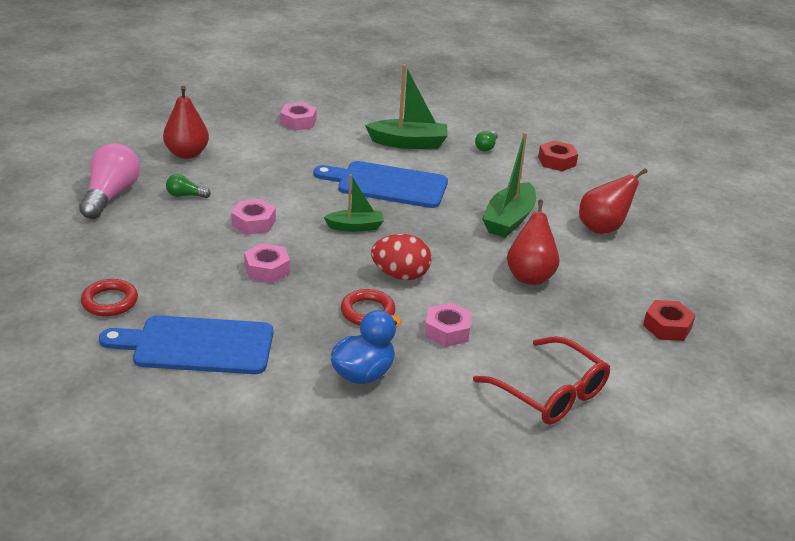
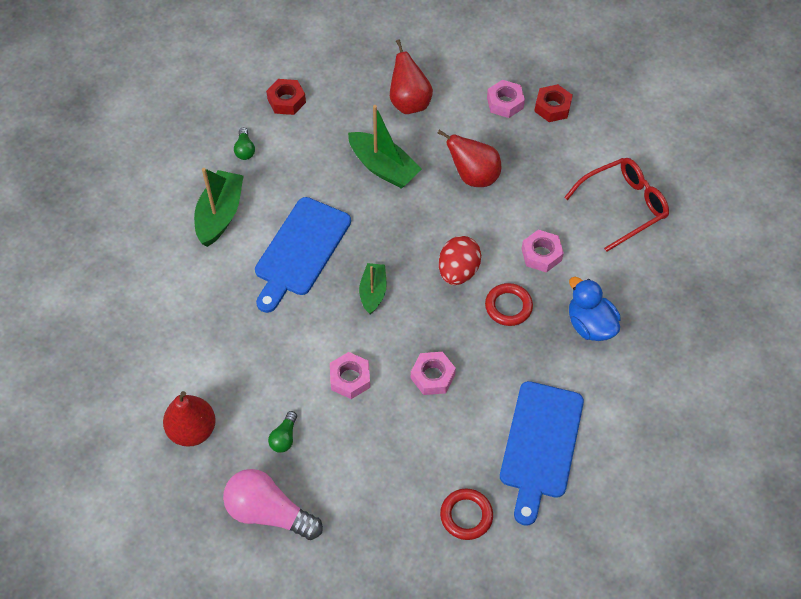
camera: 75 degrees left, 25 degrees up
pink nut [280,102,317,131] -> pink nut moved to [487,80,525,118]
green light bulb [475,131,498,151] -> green light bulb turned 45 degrees clockwise [234,128,255,160]

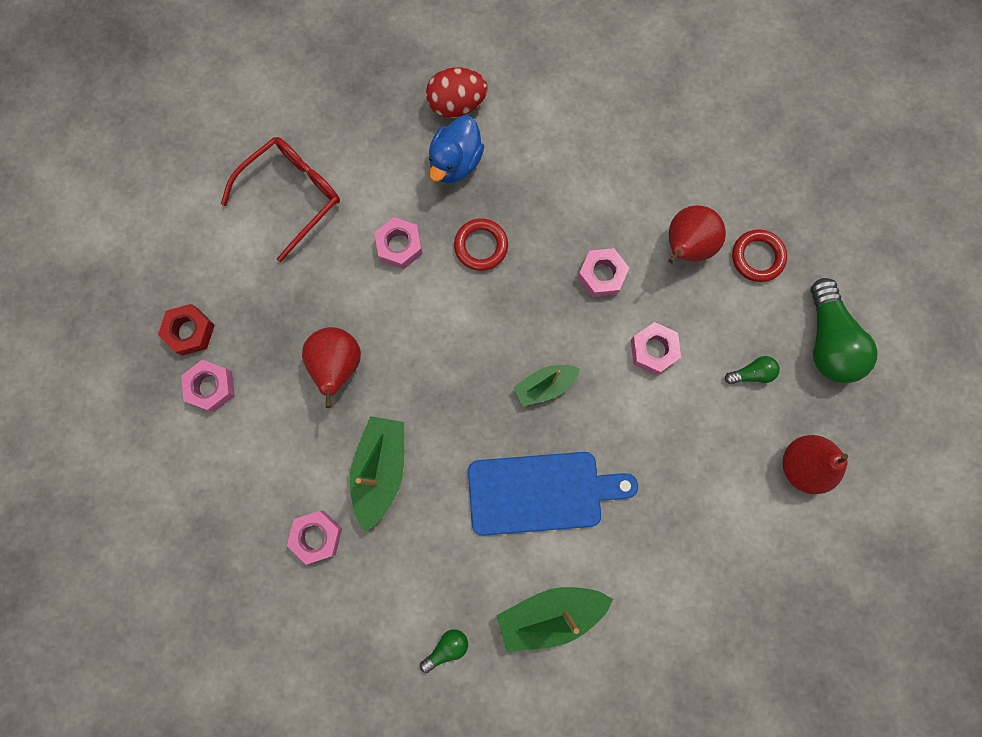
camera: 120 degrees left, 20 degrees up
pink light bulb [223,469,323,540] -> green light bulb [811,278,878,383]
red nut [266,79,306,115] -> none
red pear [390,39,433,114] -> red pear moved to [668,205,726,264]
red egg [439,236,481,285] -> red egg moved to [426,67,488,118]
red ring [440,488,493,540] -> red ring moved to [732,229,787,282]
blue cutting board [500,381,584,526] -> none
red glasses [564,158,669,252] -> red glasses turned 105 degrees clockwise [221,137,340,262]
none -> pink nut [287,511,342,564]

